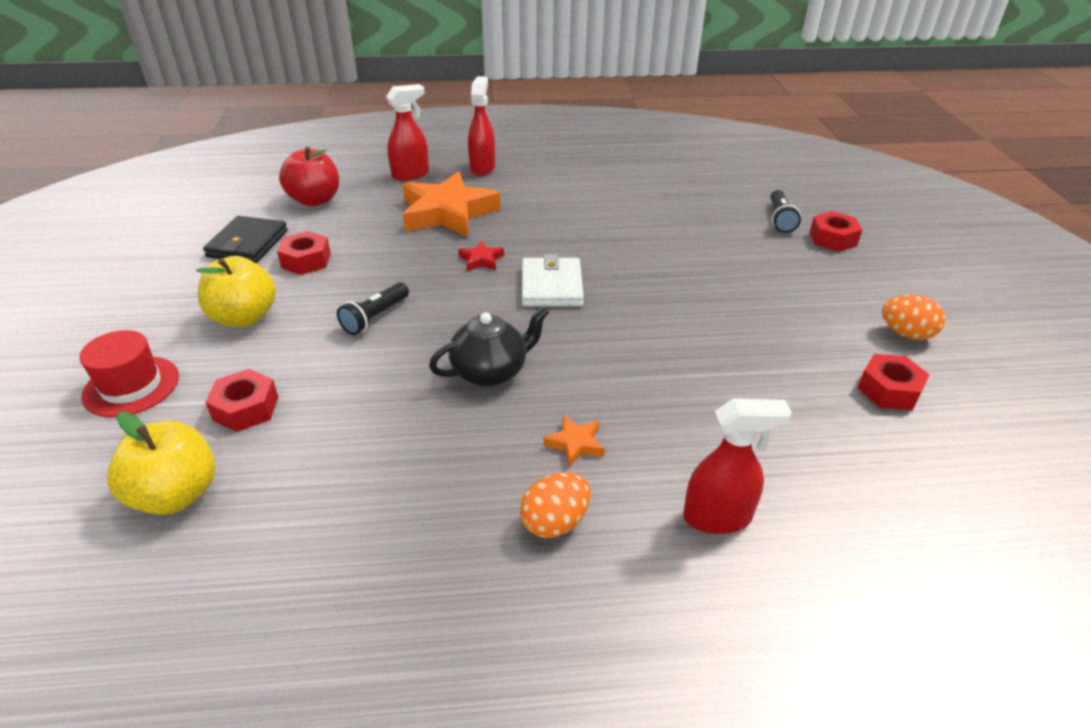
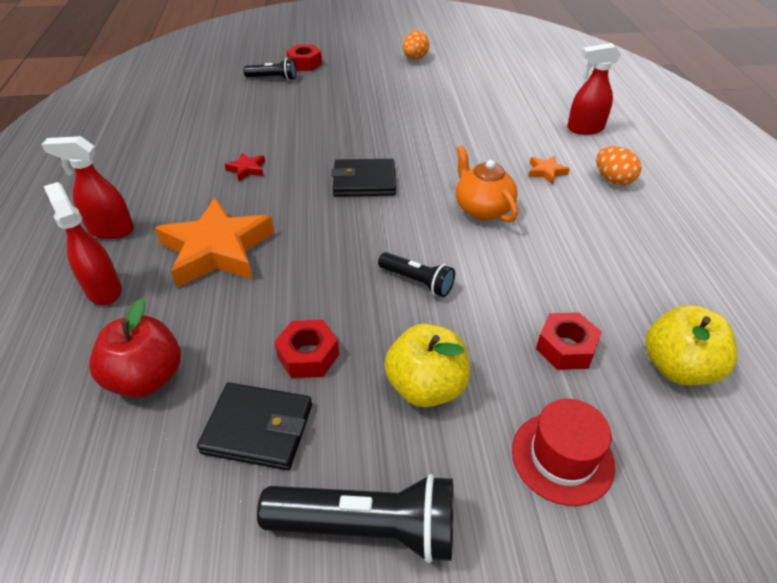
camera: 90 degrees left, 5 degrees up
black teapot [429,306,549,387] -> orange teapot [456,145,518,223]
red star [458,241,504,271] -> red star moved to [225,152,265,181]
white wallet [522,254,584,306] -> black wallet [331,159,396,197]
red spray bottle [683,398,792,534] -> red spray bottle turned 90 degrees counterclockwise [567,43,621,135]
red nut [858,354,929,410] -> none
none -> black flashlight [257,474,453,563]

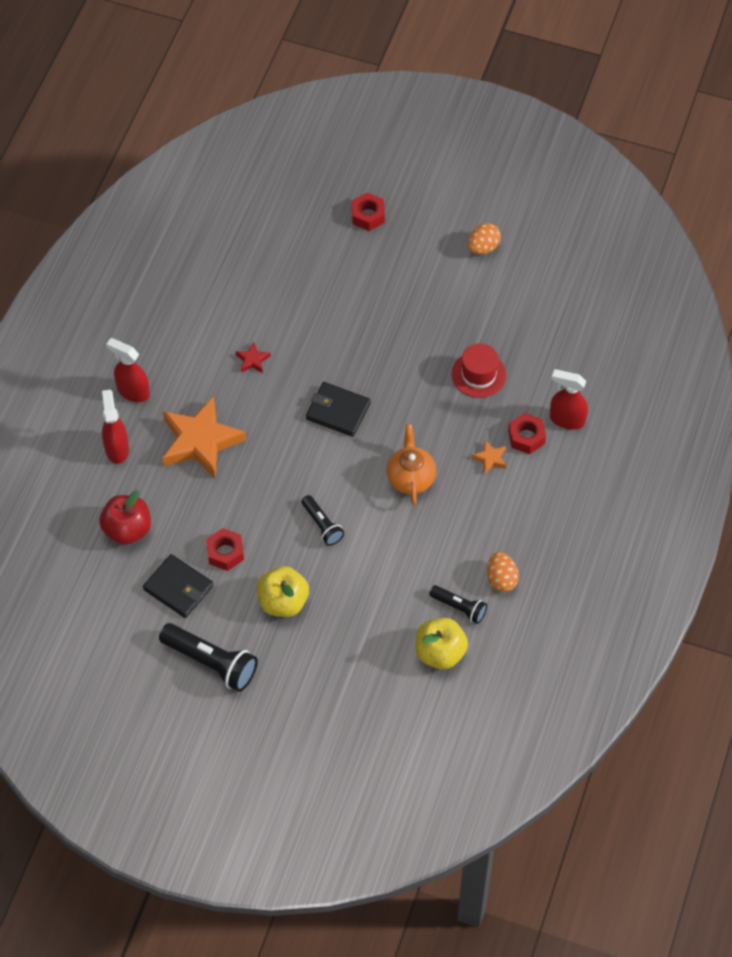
camera: 25 degrees right, 15 degrees up
black flashlight [244,58,296,80] -> black flashlight moved to [429,585,487,624]
red hat [512,399,615,506] -> red hat moved to [452,343,506,398]
red nut [536,312,602,370] -> red nut moved to [508,413,546,454]
orange egg [596,146,641,185] -> orange egg moved to [487,552,519,592]

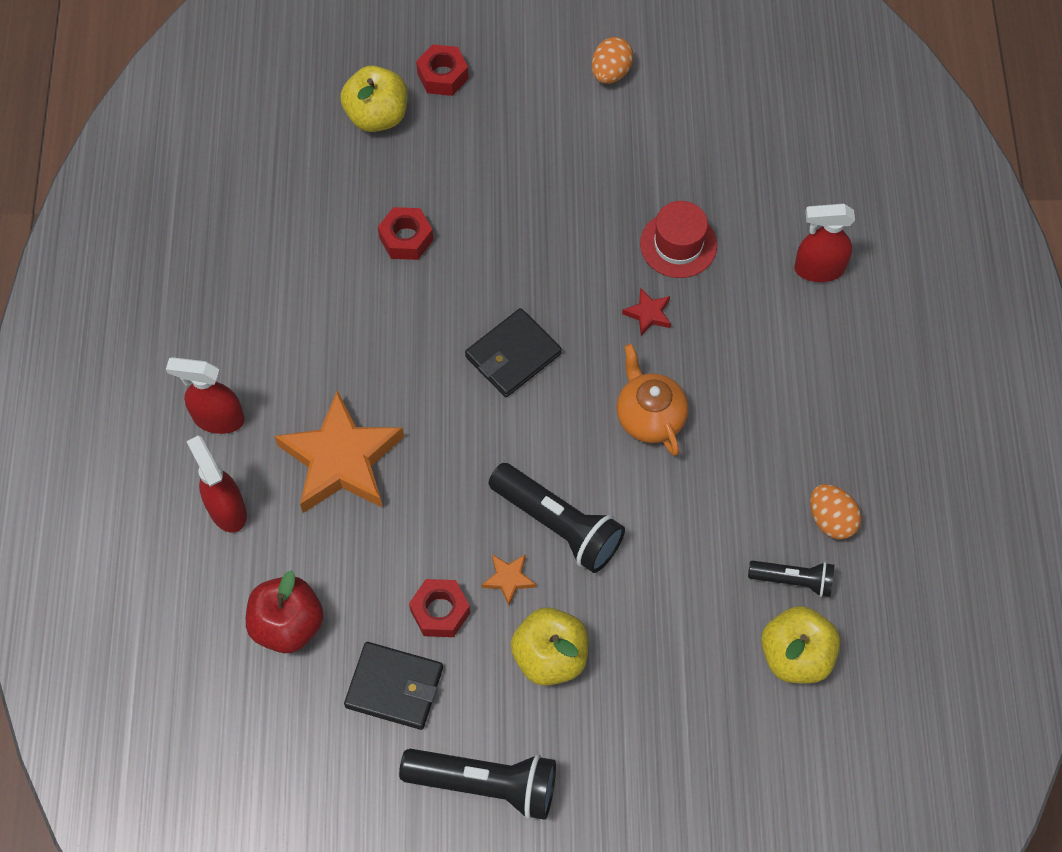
camera: 20 degrees left, 5 degrees up
red star [235,342,271,373] -> red star moved to [622,288,671,336]
black flashlight [301,495,344,546] -> black flashlight [489,463,625,573], size x1.72
black wallet [306,382,371,437] -> black wallet turned 45 degrees counterclockwise [465,308,562,397]
orange star [472,440,506,473] -> orange star moved to [482,555,536,605]
red nut [508,413,546,454] -> red nut moved to [378,207,433,260]
none -> yellow apple [340,66,408,132]

